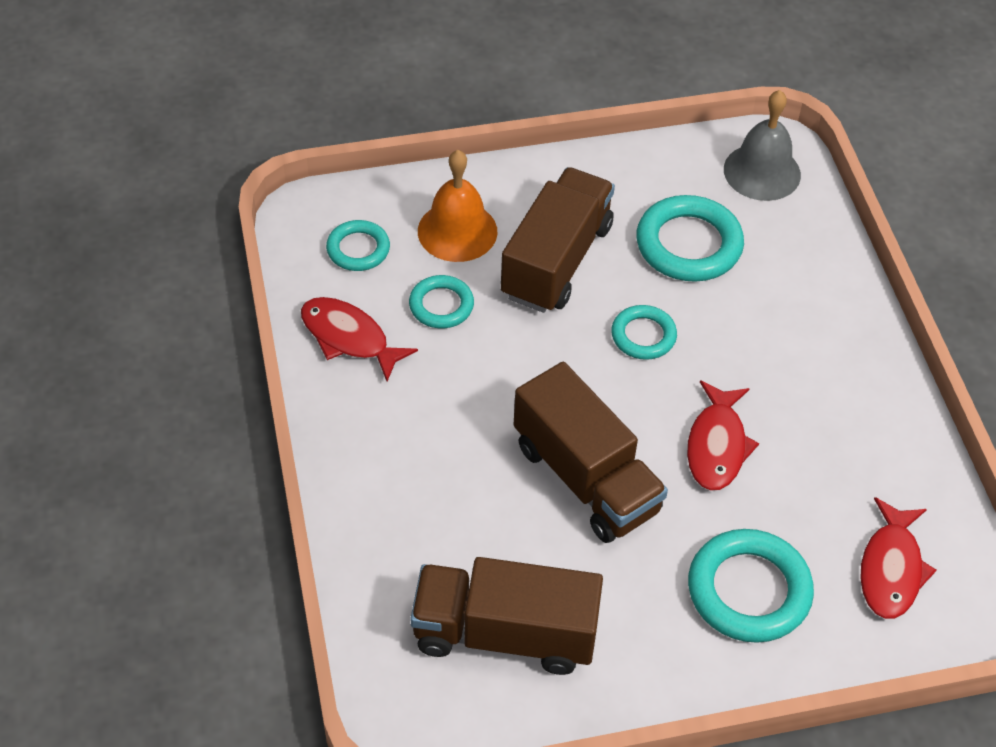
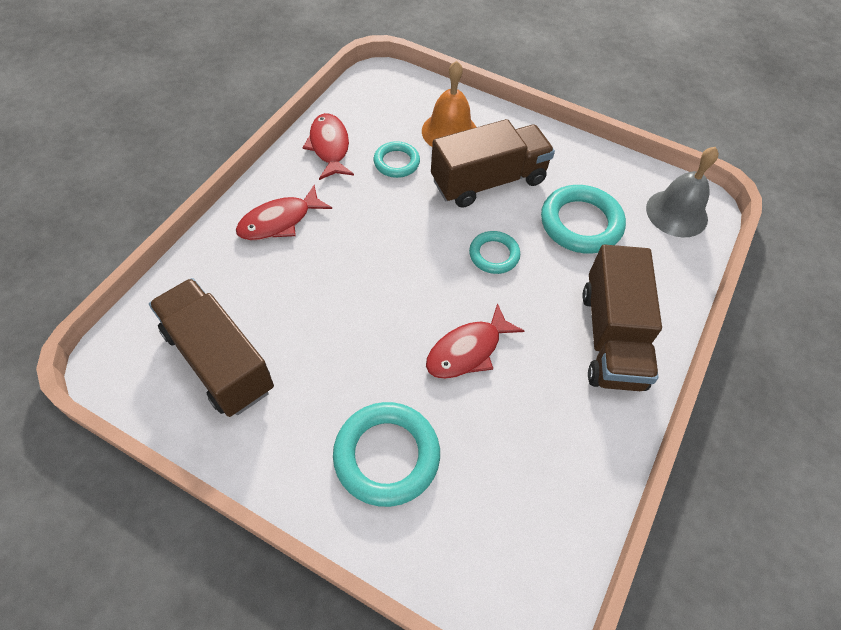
camera: 40 degrees right, 5 degrees up
turquoise ring [326,220,390,271] -> none
brown truck [514,362,668,543] -> brown truck moved to [582,244,662,391]
red fish [860,497,936,619] -> red fish moved to [236,185,332,240]

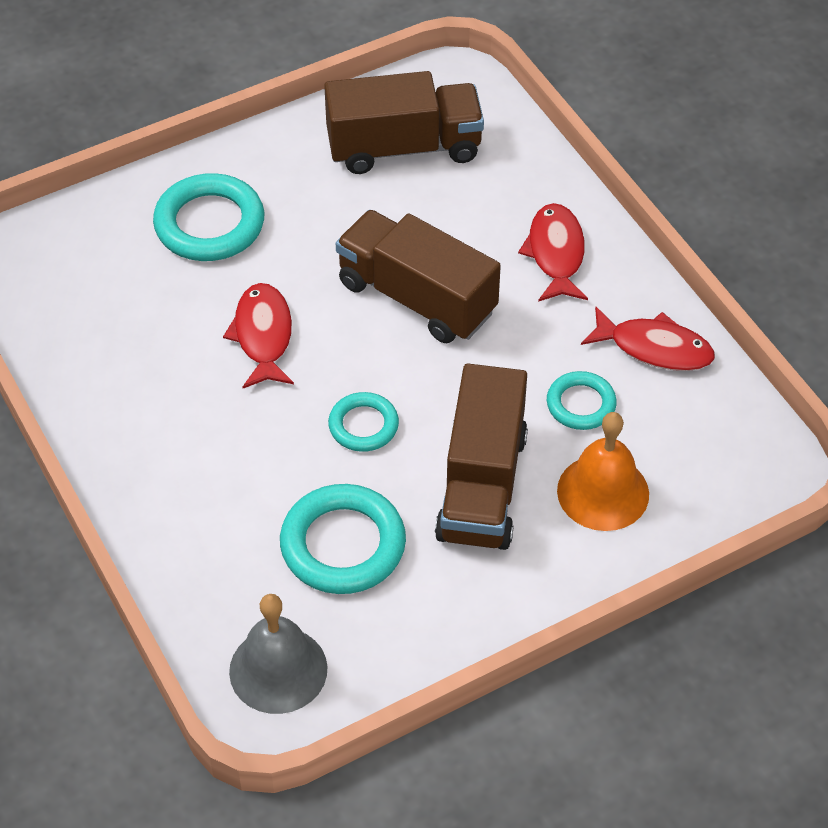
camera: 125 degrees right, 5 degrees down
brown truck [582,244,662,391] -> brown truck moved to [336,210,501,343]

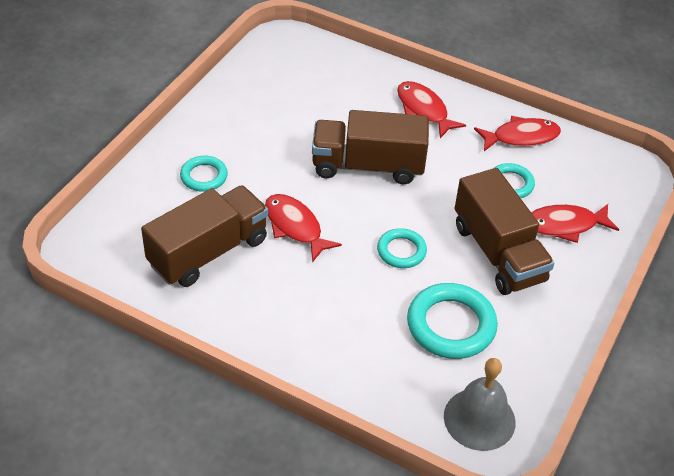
camera: 35 degrees left, 5 degrees down
turquoise ring [153,173,264,261] -> turquoise ring [180,156,228,192], size x0.59
brown truck [324,71,484,174] -> brown truck moved to [141,185,268,287]
orange bell [557,412,649,531] -> red fish [531,204,619,243]

